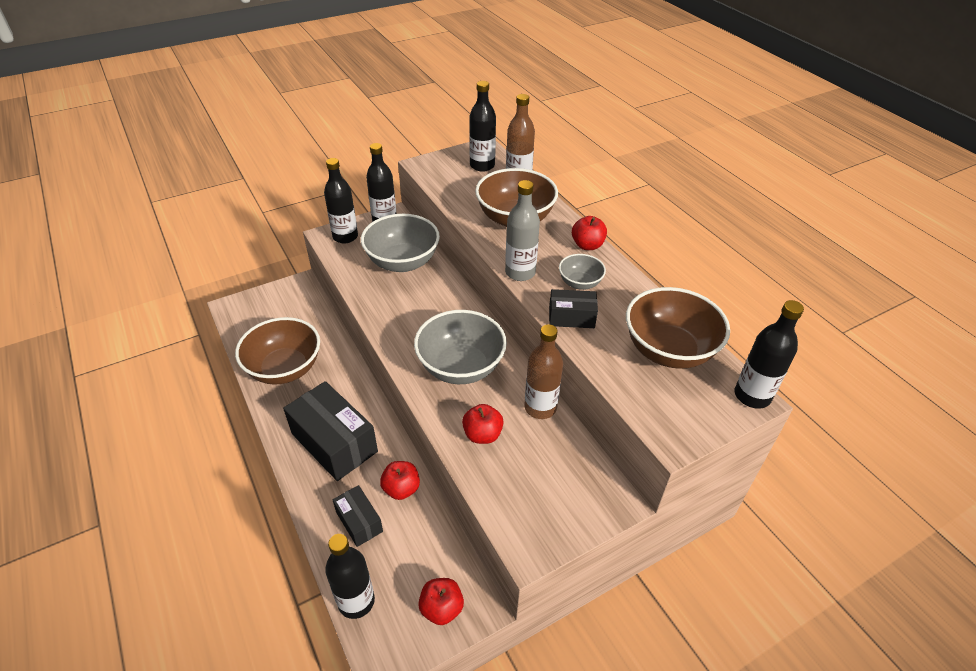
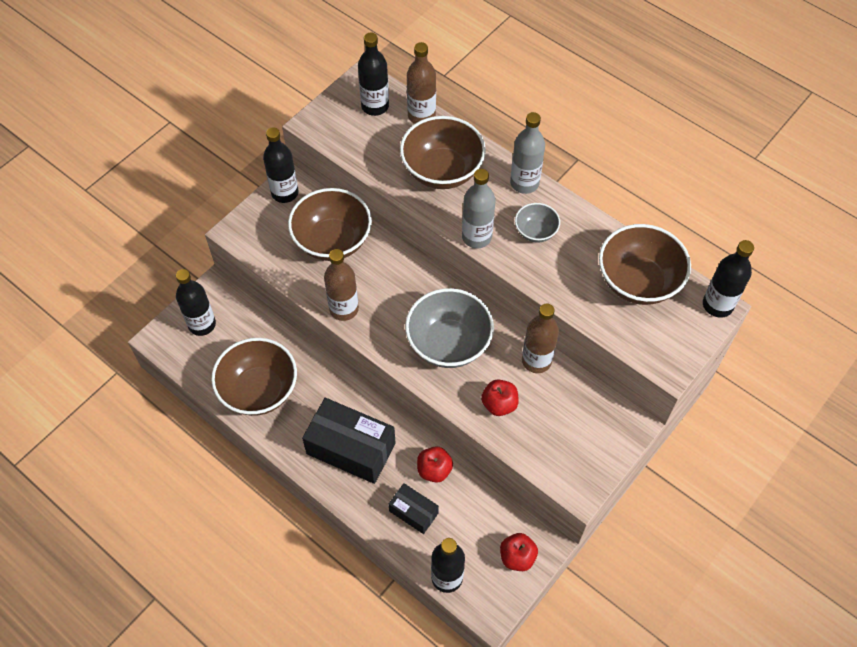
camera: 20 degrees left, 15 degrees up
black bottle [324,158,358,243] -> black bottle moved to [176,269,216,336]
grey bowl [361,214,440,272] -> brown bowl [288,188,372,261]
black box [549,289,598,328] -> none
red apple [572,216,607,250] -> grey bottle [510,112,545,194]
none -> brown bottle [324,249,359,321]

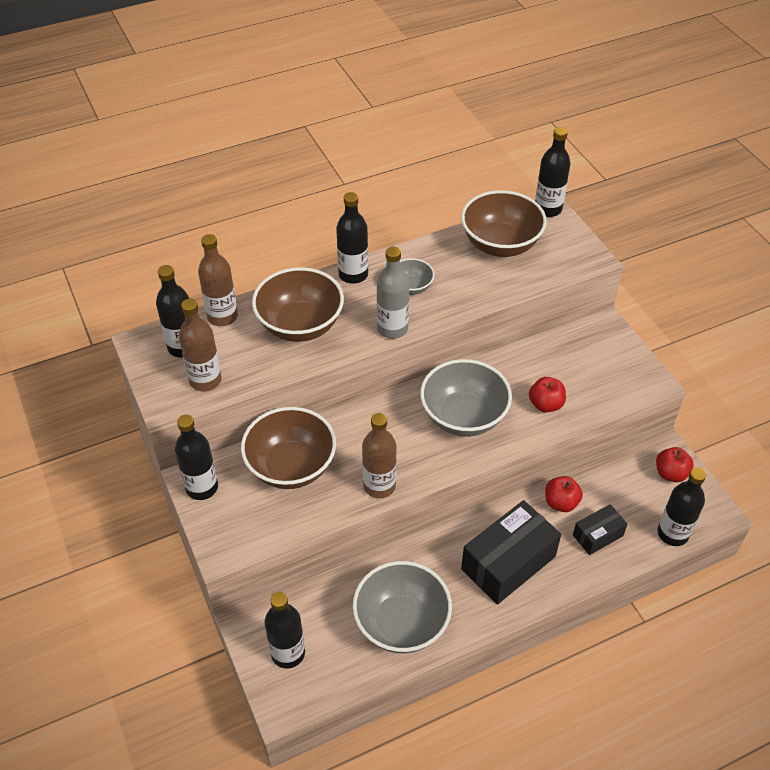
camera: 65 degrees left, 10 degrees down
brown bowl [211,338,297,416] -> grey bowl [353,561,452,653]
grey bottle [510,112,545,194] -> black bottle [336,192,368,284]
brown bottle [522,303,559,373] -> brown bottle moved to [179,299,222,391]

